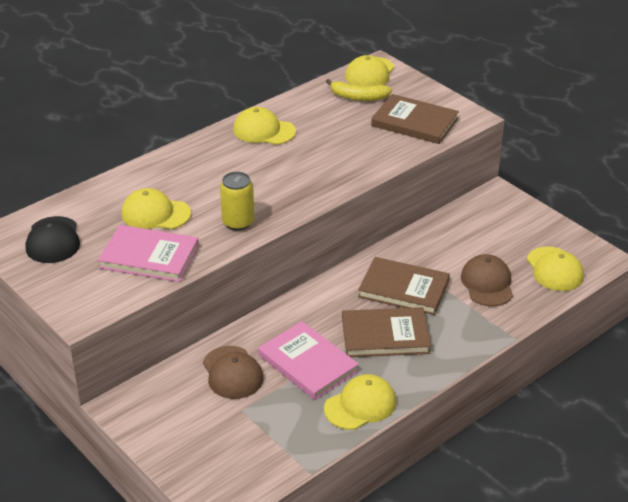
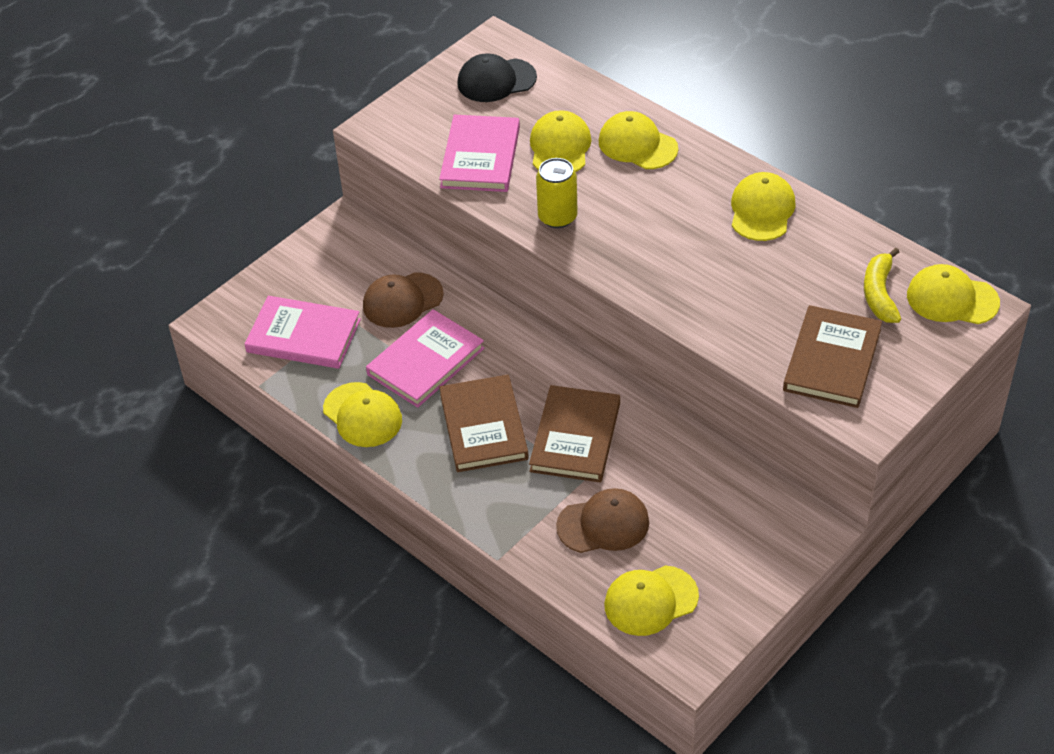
camera: 85 degrees right, 10 degrees up
none -> pink book [245,296,361,369]
none -> yellow cap [599,111,678,169]

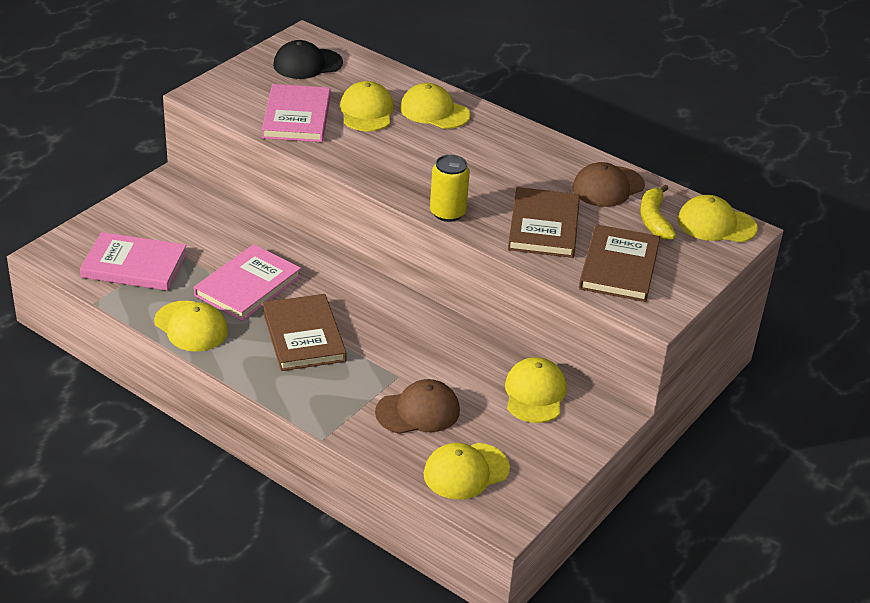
camera: 10 degrees left, 10 degrees down
brown cap [363,272,444,328] -> brown cap moved to [572,162,645,207]
brown book [529,385,620,483] -> brown book moved to [508,187,580,258]
yellow can [536,158,578,228] -> yellow can moved to [430,155,470,222]
yellow cap [731,172,796,241] -> yellow cap moved to [505,357,567,423]

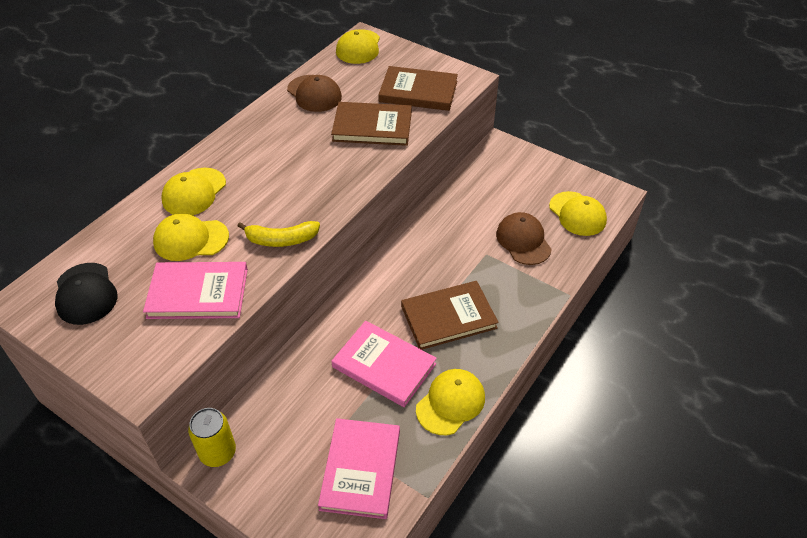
camera: 90 degrees left, 10 degrees up
yellow can [430,155,470,222] -> yellow can moved to [188,408,236,467]
yellow cap [505,357,567,423] -> none
yellow banana [640,185,676,240] -> yellow banana moved to [238,221,320,247]

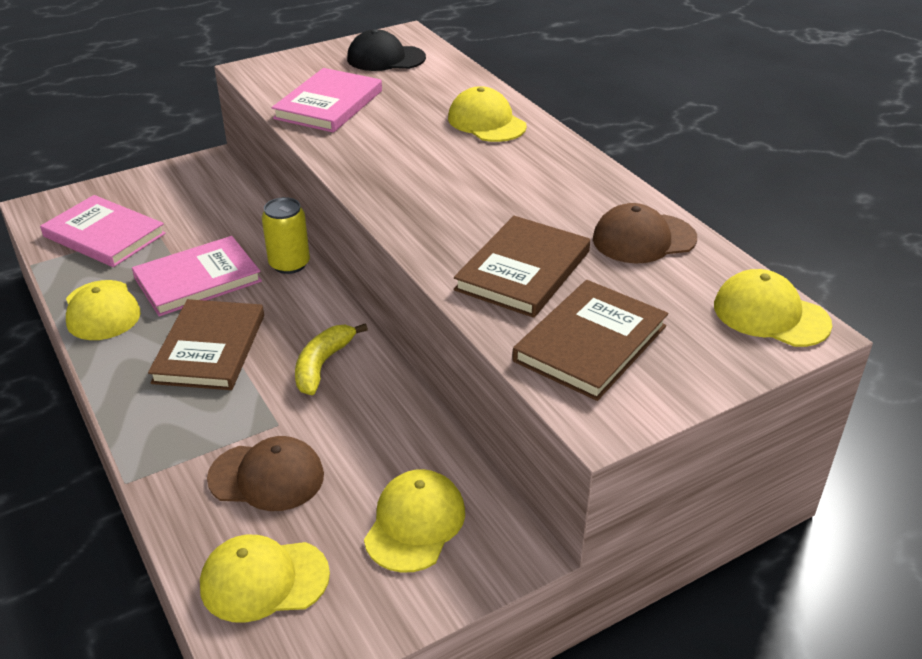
camera: 115 degrees right, 10 degrees down
yellow cap [153,213,229,261] -> yellow cap moved to [364,469,465,573]
yellow can [188,408,236,467] -> yellow can moved to [262,197,310,274]
yellow banana [238,221,320,247] -> yellow banana moved to [295,324,368,395]

